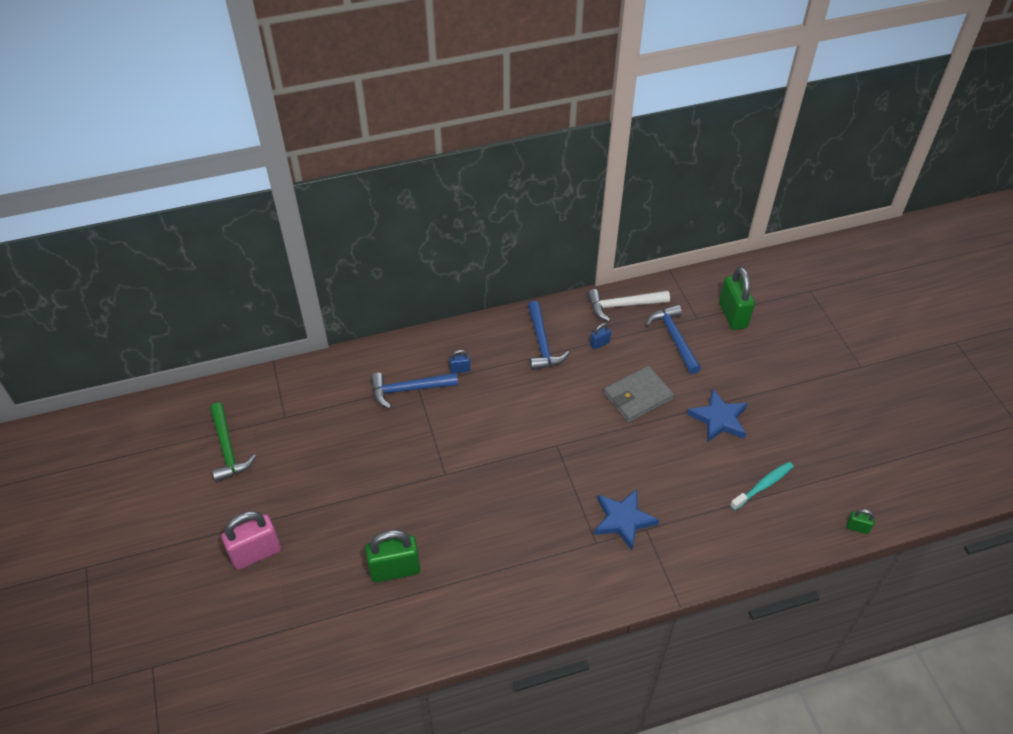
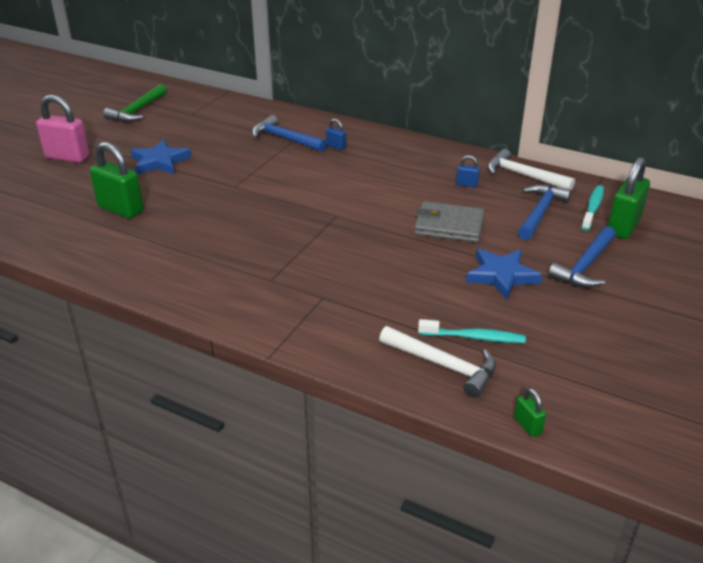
camera: 45 degrees right, 15 degrees down
blue hammer [528,301,569,370] -> blue hammer moved to [548,226,616,288]
blue star [594,489,659,550] -> blue star moved to [130,140,191,175]
none -> white hammer [379,326,496,398]
none -> turquoise toothbrush [581,185,604,231]

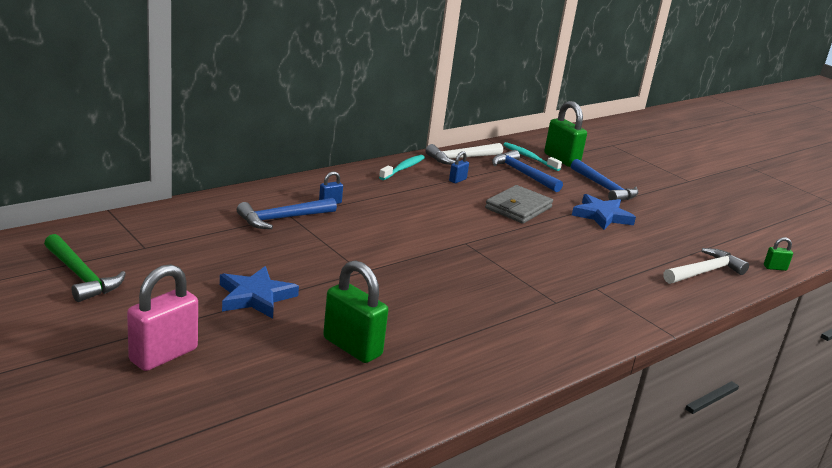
camera: 70 degrees left, 10 degrees down
green padlock [90,142,144,218] -> green padlock turned 75 degrees clockwise [323,260,388,363]
turquoise toothbrush [418,319,526,343] -> turquoise toothbrush moved to [379,155,425,180]

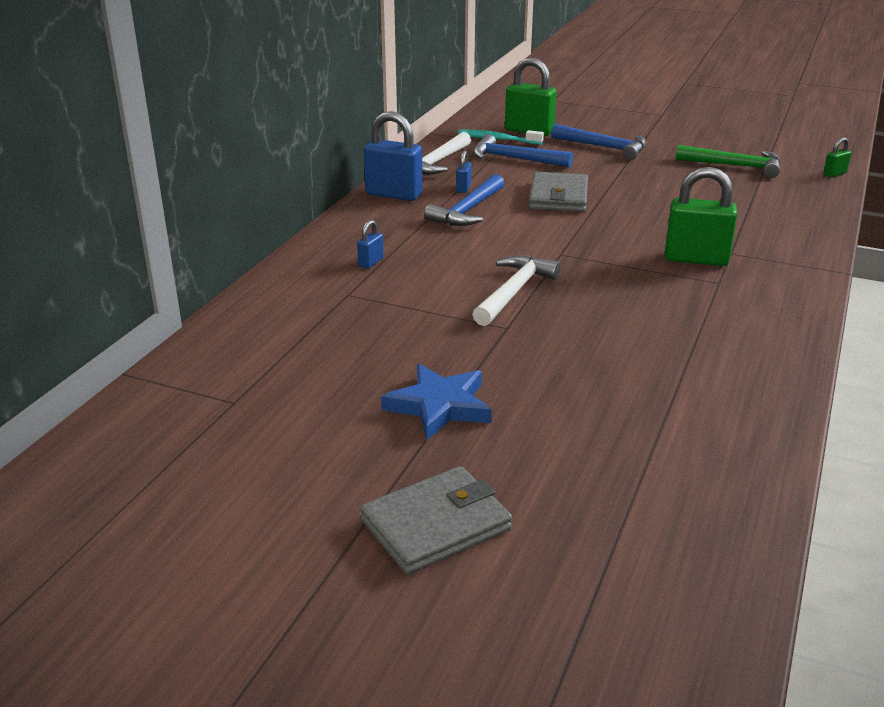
camera: 25 degrees left, 5 degrees up
green hammer [44,234,126,302] -> green hammer moved to [676,145,780,178]
pink padlock [127,264,198,371] -> grey wallet [360,466,512,575]
blue hammer [237,198,337,229] -> blue hammer moved to [424,174,504,226]
green padlock [323,260,388,363] -> green padlock moved to [665,167,737,266]
turquoise toothbrush [379,155,425,180] -> blue padlock [364,111,423,201]
blue star [572,194,636,230] -> none
white hammer [663,248,749,284] -> white hammer moved to [472,255,561,326]

